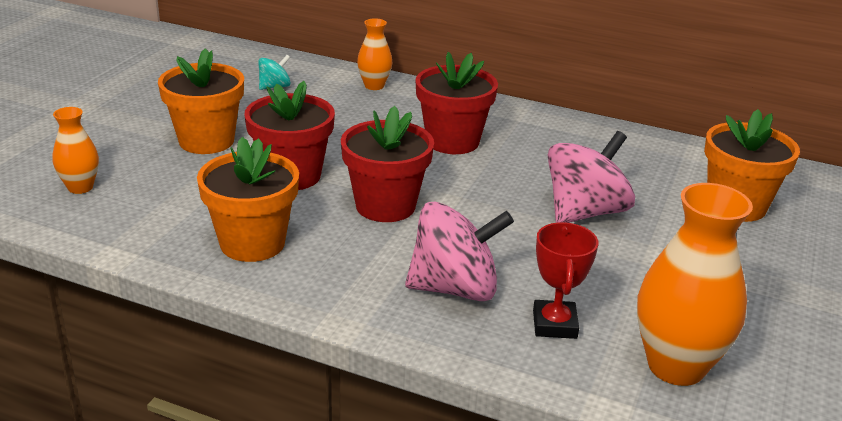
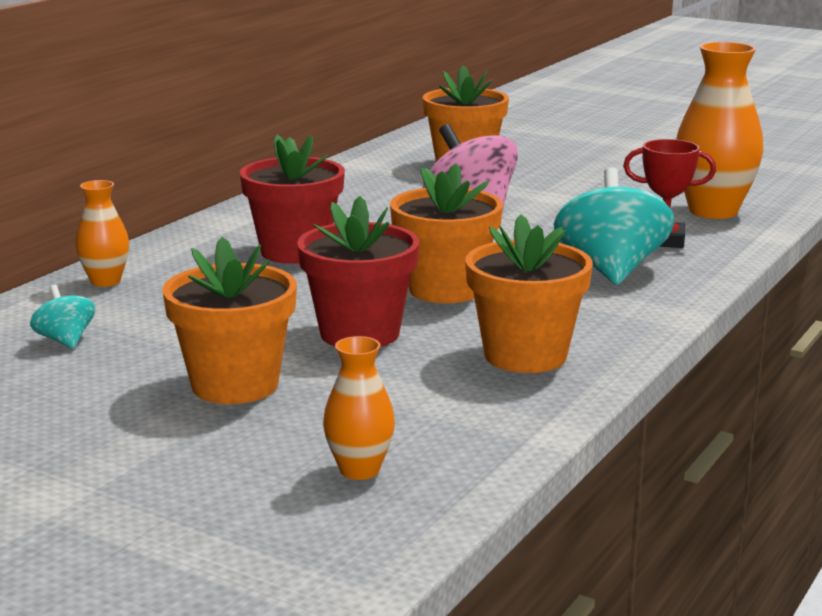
camera: 80 degrees left, 10 degrees down
red flower pot [341,106,434,222] -> orange flower pot [390,163,503,303]
pink spinning top [405,202,514,301] -> turquoise spinning top [554,167,674,285]

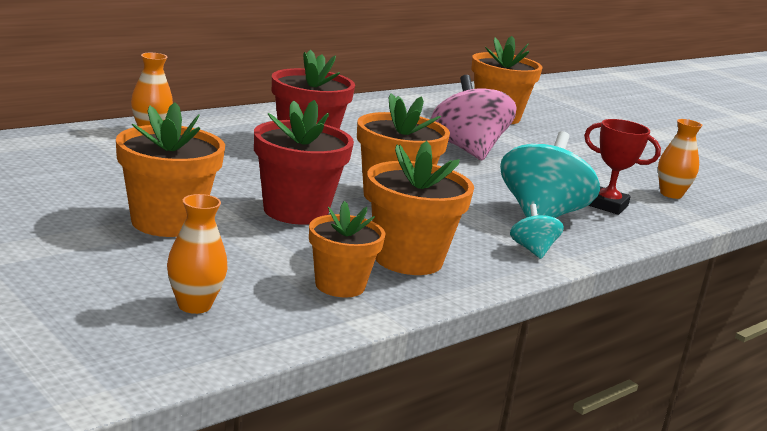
camera: 15 degrees right, 0 degrees up
turquoise spinning top [30,285,95,349] -> turquoise spinning top moved to [510,204,564,259]
orange vase [676,42,763,219] -> orange vase [658,119,702,199], size x0.53
none -> orange flower pot [309,201,385,298]

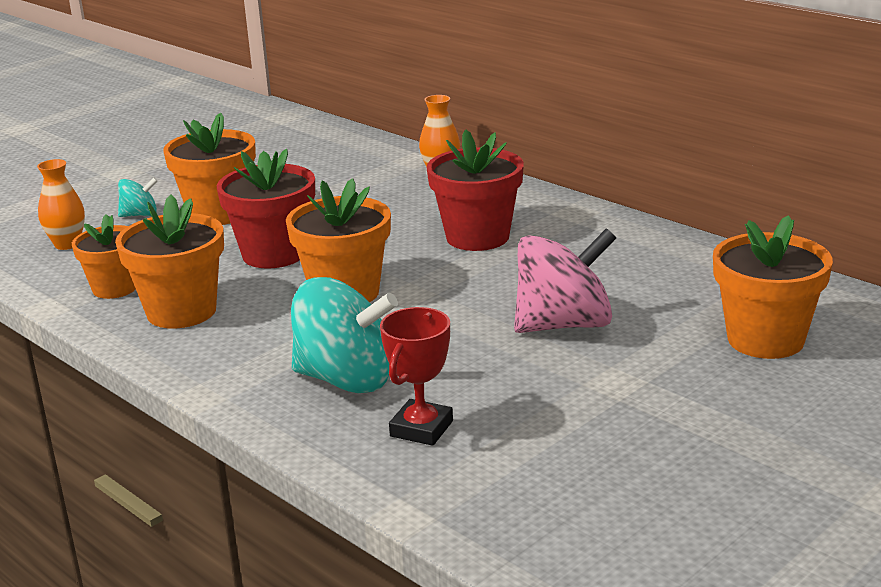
camera: 90 degrees right, 5 degrees up
turquoise spinning top [510,204,564,259] -> turquoise spinning top moved to [118,177,158,217]
orange vase [658,119,702,199] -> none

